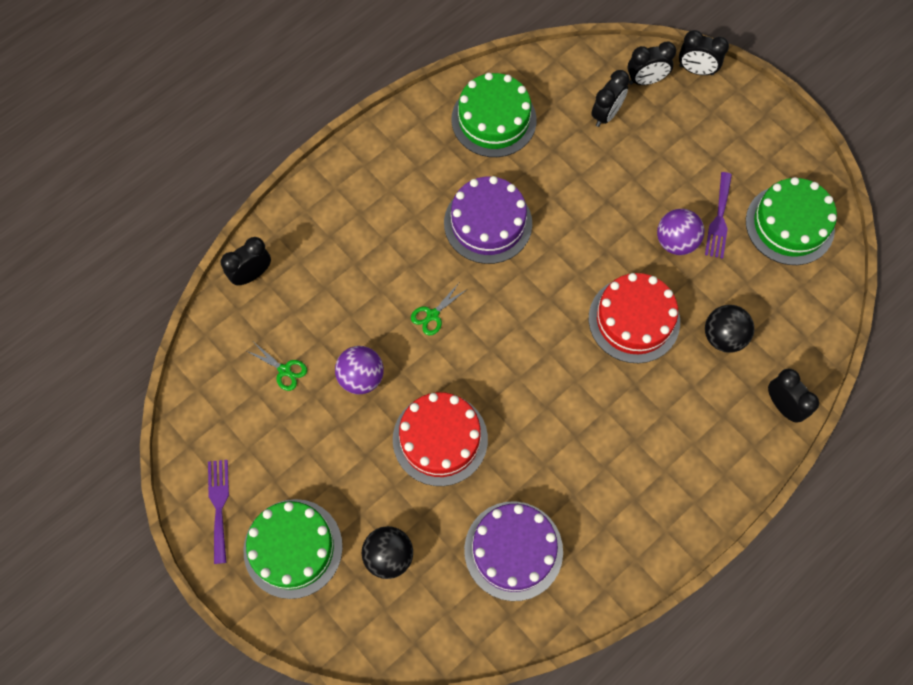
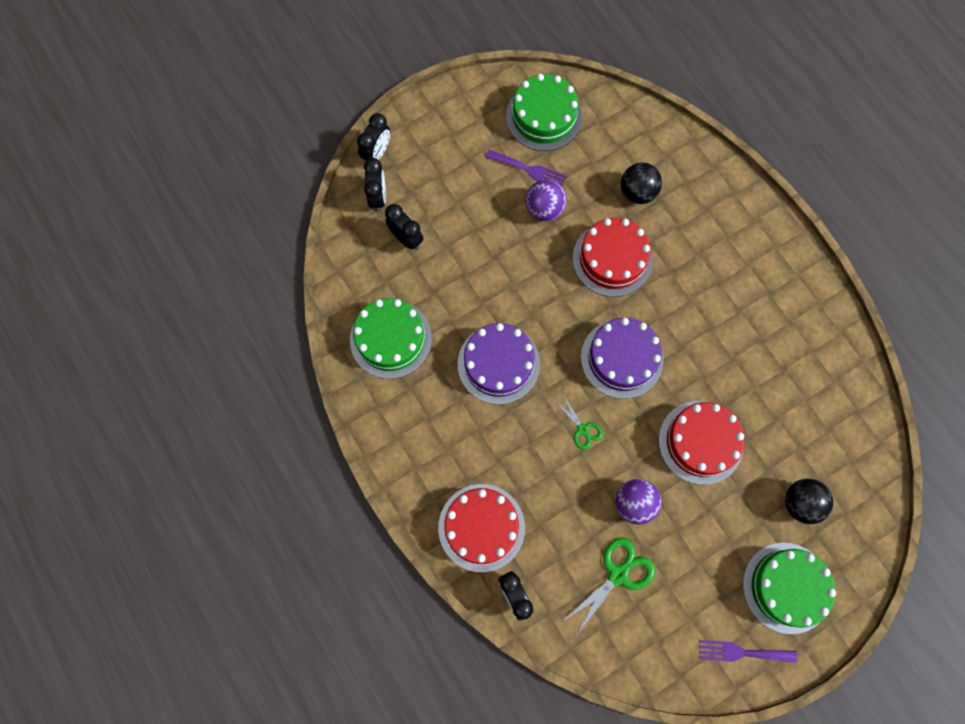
camera: 80 degrees left, 5 degrees up
green scissors [247,343,307,391] -> green scissors [562,537,655,637], size x1.72
purple cake [464,501,563,601] -> purple cake moved to [581,318,664,399]
black clock [768,369,819,423] -> none
none -> red cake [438,484,525,572]

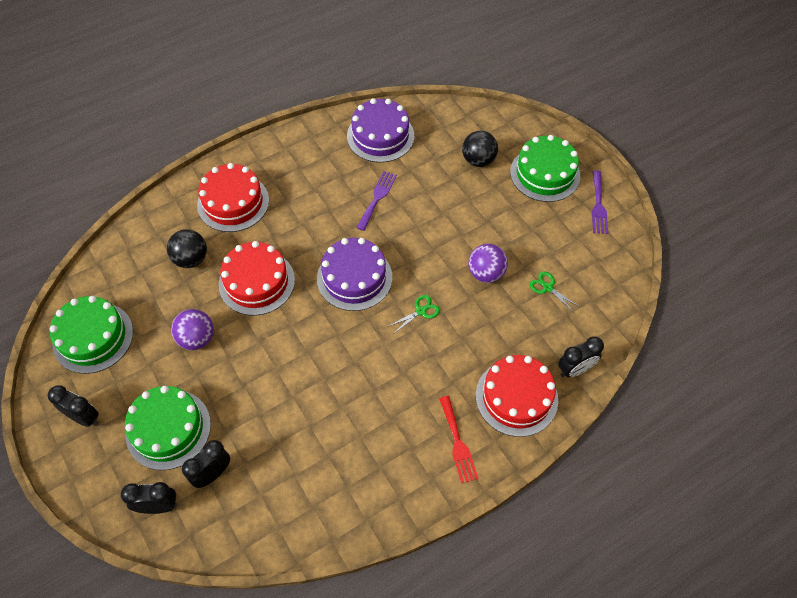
camera: 90 degrees left, 15 degrees down
green cake [350,298,432,379] -> green cake moved to [125,386,211,470]
black clock [357,113,390,160] -> black clock moved to [48,385,99,427]
purple cake [458,323,540,405] -> purple cake moved to [347,98,414,163]
purple fork [485,150,567,185] -> purple fork moved to [357,171,397,231]
green scissors [562,537,655,637] -> green scissors [530,271,580,311], size x0.58
red cake [659,401,745,485] -> red cake moved to [197,163,269,232]
none -> red fork [439,396,479,483]

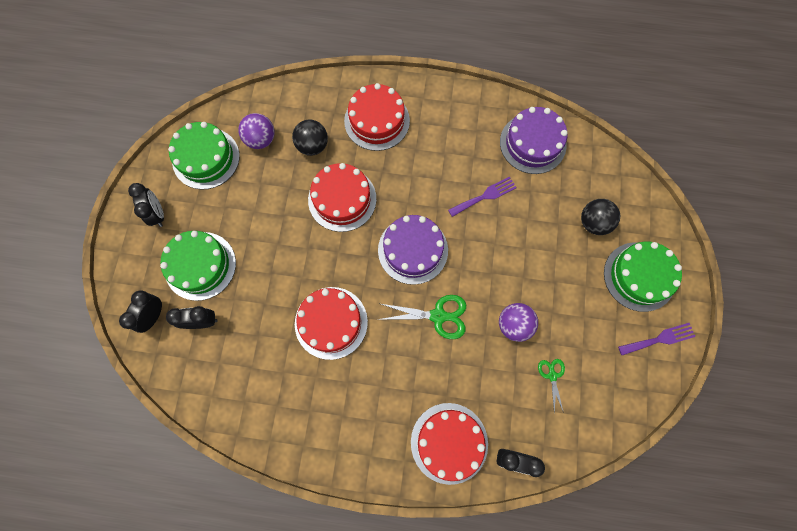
camera: 40 degrees right, 15 degrees up
black clock [121,482,177,514] -> black clock turned 105 degrees counterclockwise [119,290,162,333]
purple ball [171,309,214,350] -> purple ball moved to [238,113,275,149]
green scissors [389,295,440,333] -> green scissors [378,295,466,339], size x1.72
red fork [439,396,479,483] -> none
purple fork [592,170,608,234] -> purple fork turned 150 degrees counterclockwise [618,323,696,355]
none -> red cake [295,287,368,360]

